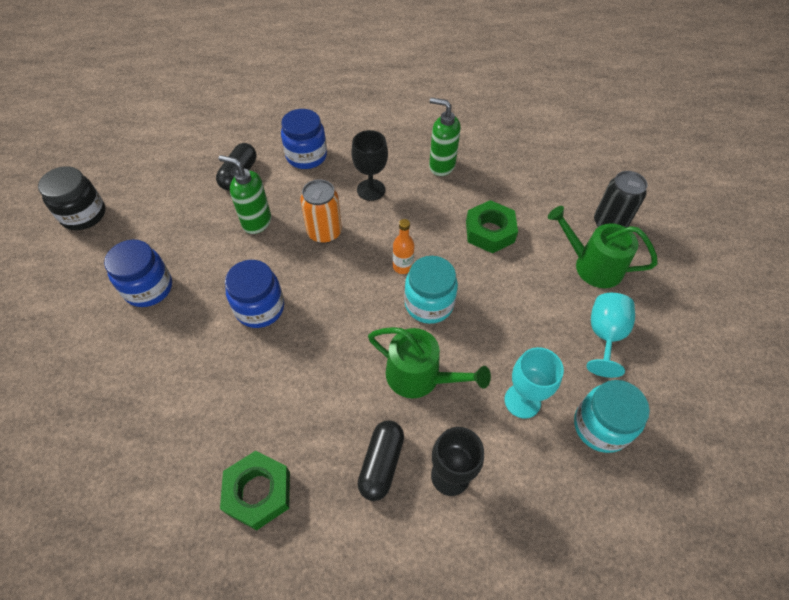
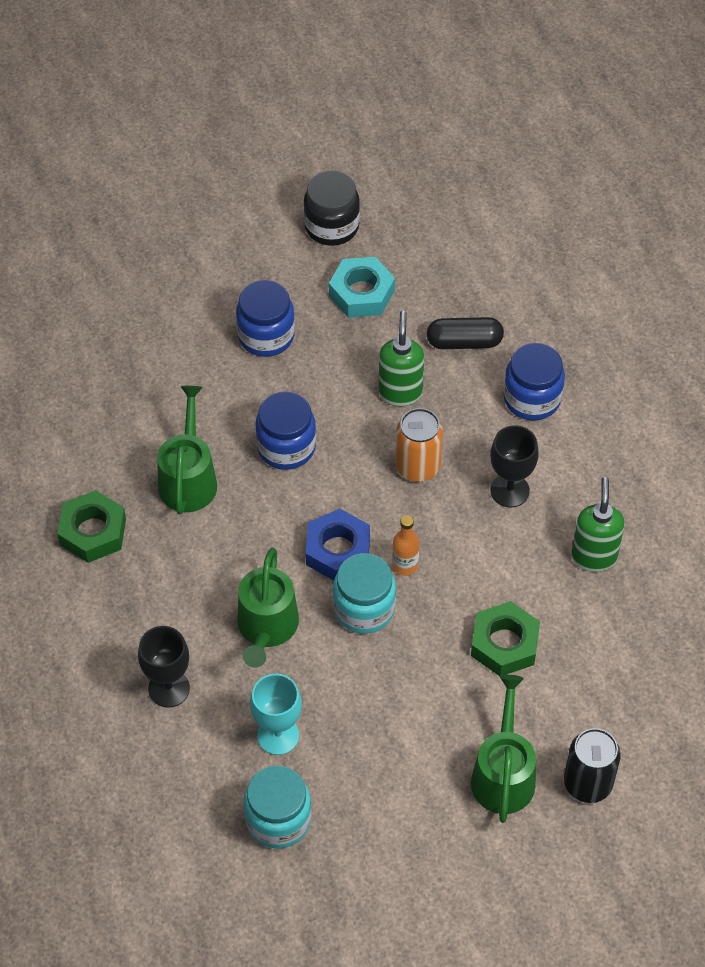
camera: 70 degrees right, 0 degrees up
black capsule [358,420,404,501] -> none
turquoise goblet [586,293,635,378] -> none
none -> green watering can [157,386,217,514]
none -> blue nut [306,509,370,581]
none -> turquoise nut [329,257,395,318]

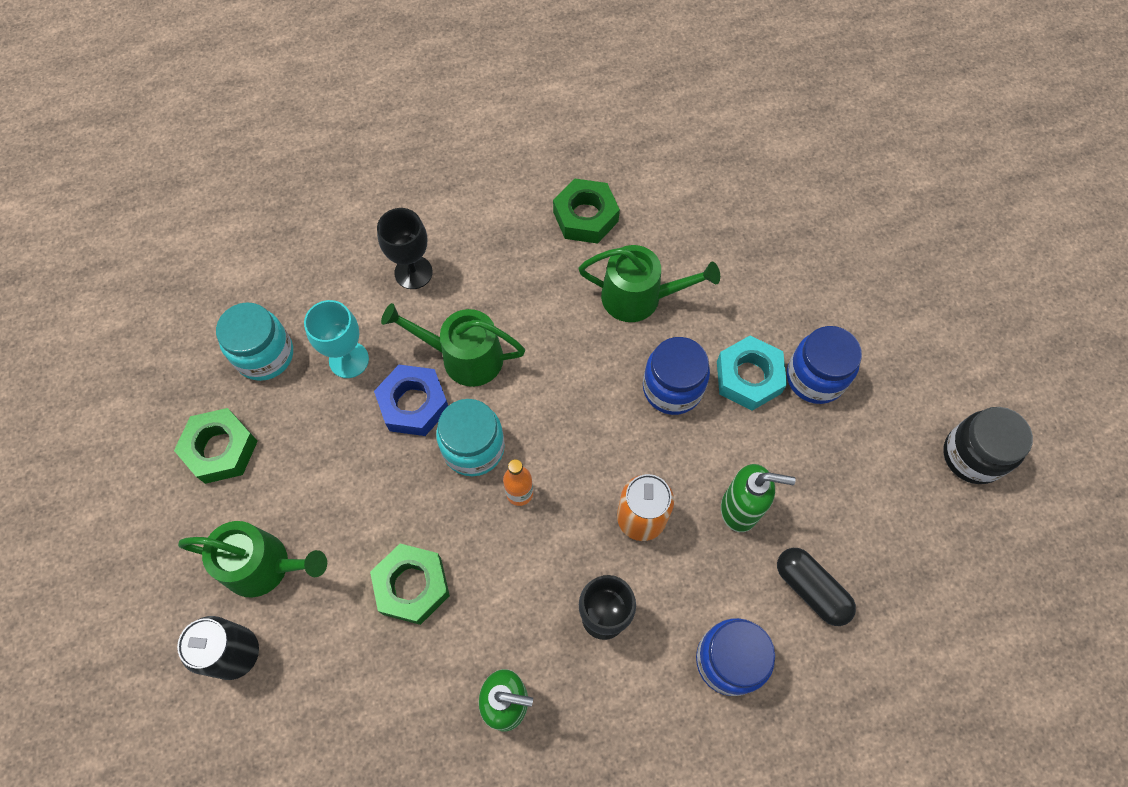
camera: 95 degrees right, 10 degrees up
blue nut [306,509,370,581] -> blue nut moved to [374,365,448,436]
turquoise nut [329,257,395,318] -> turquoise nut moved to [717,335,787,411]
black capsule [427,317,504,349] -> black capsule turned 45 degrees counterclockwise [777,548,856,626]
none -> green nut [174,408,258,484]

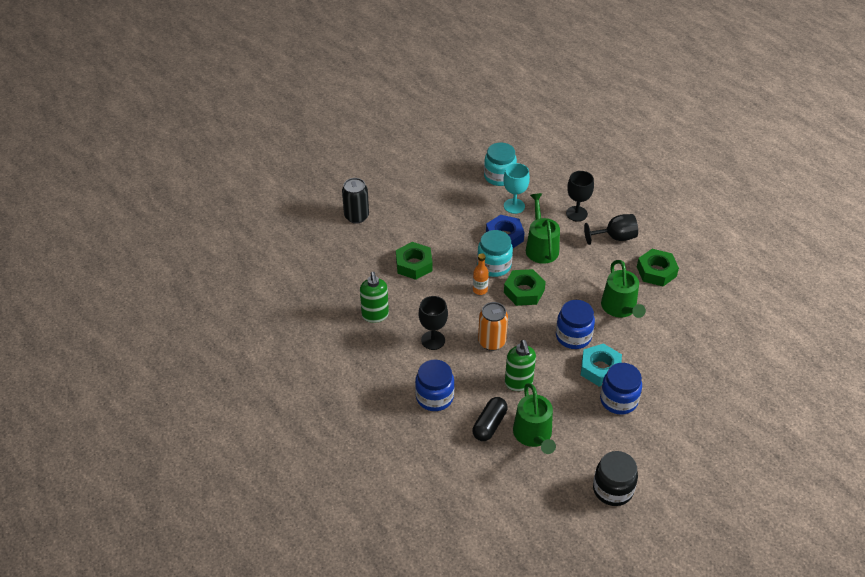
camera: 70 degrees right, 20 degrees down
green nut [174,408,258,484] -> green nut moved to [504,269,546,306]
green watering can [178,521,327,598] -> green watering can moved to [513,383,556,454]
none -> black goblet [584,214,638,245]

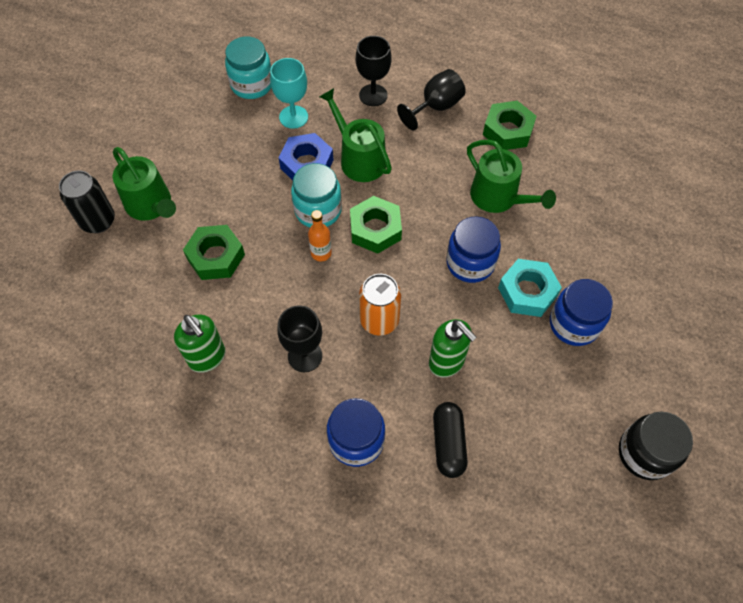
camera: 30 degrees left, 15 degrees up
green watering can [513,383,556,454] -> green watering can moved to [113,147,176,221]

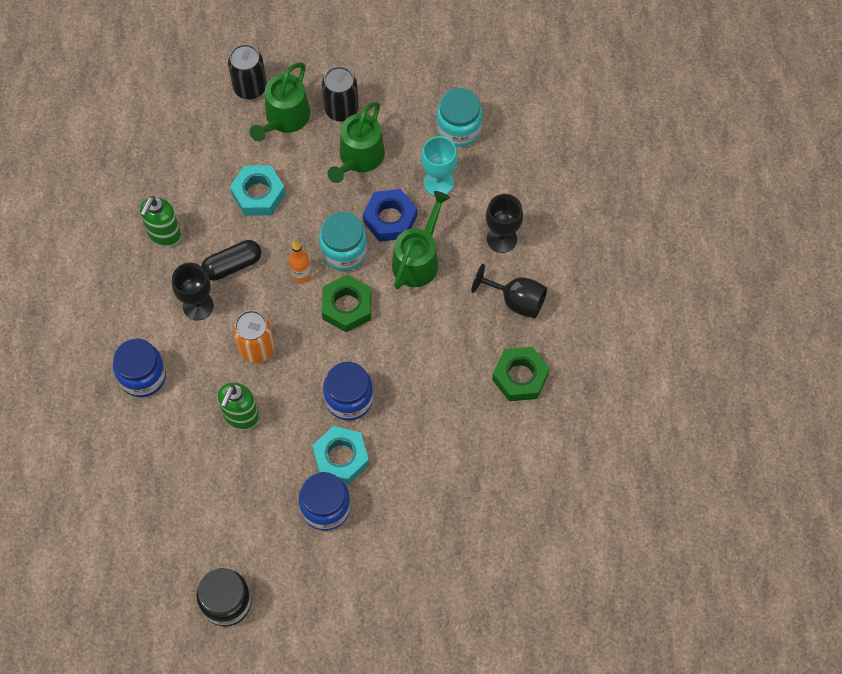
camera: 65 degrees right, 5 degrees up
green nut [183,225,245,280] -> turquoise nut [230,165,286,216]
black capsule [433,402,468,478] -> black capsule moved to [201,240,261,281]
green watering can [467,140,556,213] -> green watering can moved to [327,102,385,183]
none -> black can [322,66,359,122]

